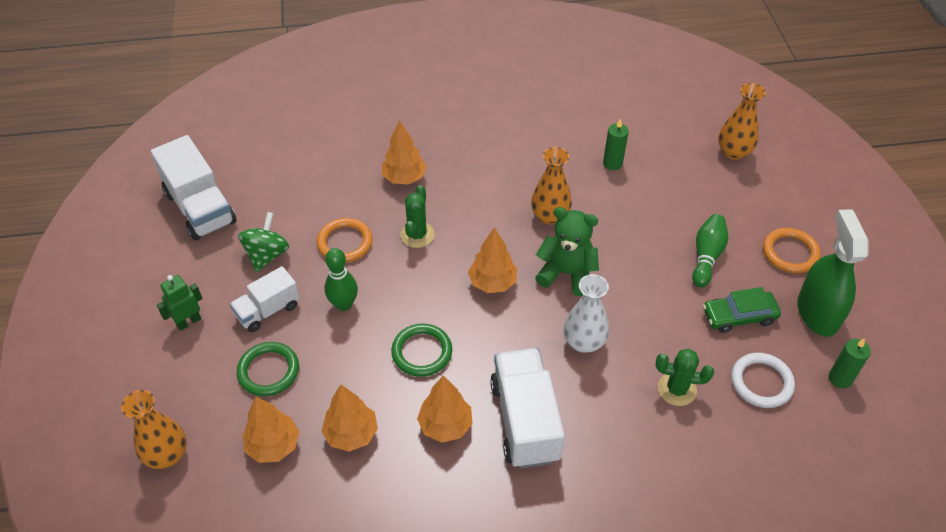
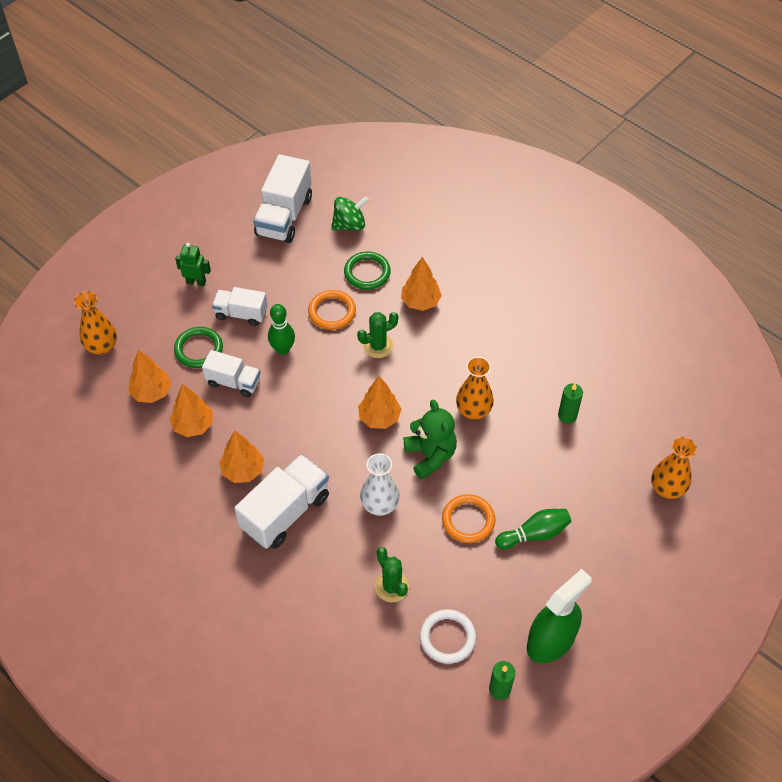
camera: 50 degrees right, 5 degrees up
green spinning top [238,212,289,272] -> green spinning top moved to [331,196,369,230]
green ring [391,324,452,377] -> green ring moved to [344,252,391,290]
green car [703,287,781,333] -> none
orange ring [763,228,821,273] -> orange ring moved to [442,494,495,543]
none -> white truck [202,350,260,397]

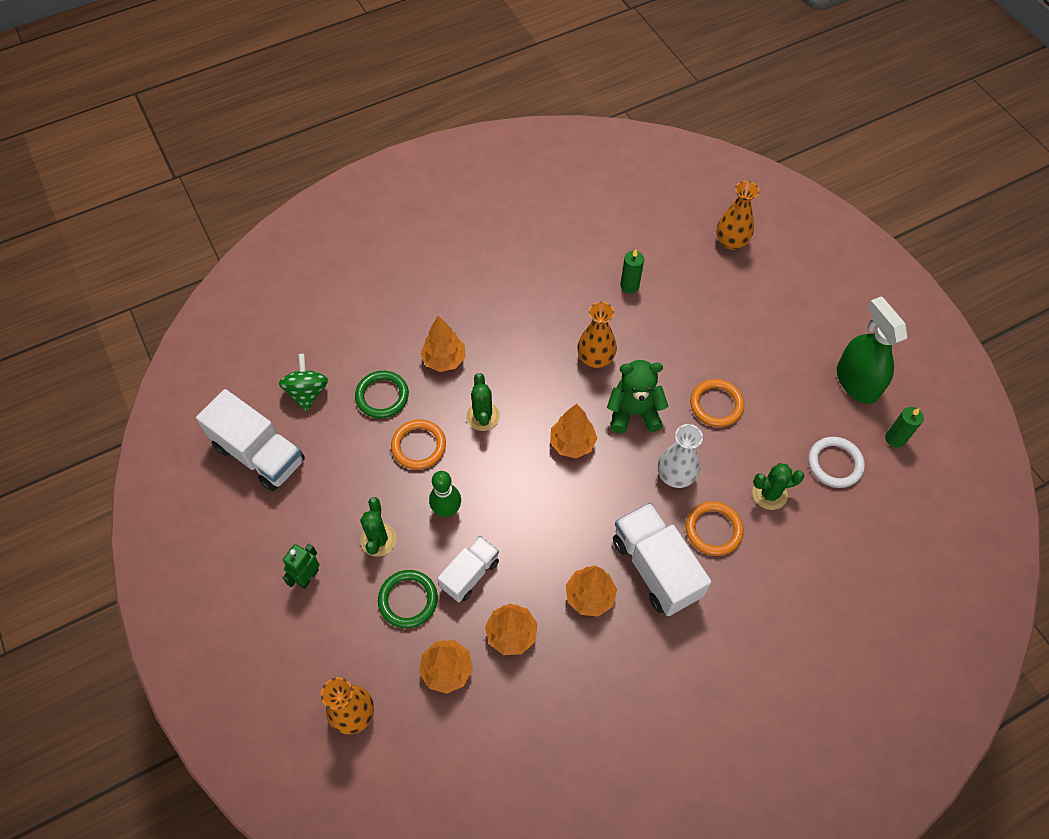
camera: 70 degrees left, 5 degrees up
white truck [212,287,267,326] -> green cactus [360,497,396,557]
green bowling pin [495,509,572,550] -> none
none -> orange ring [686,501,744,556]

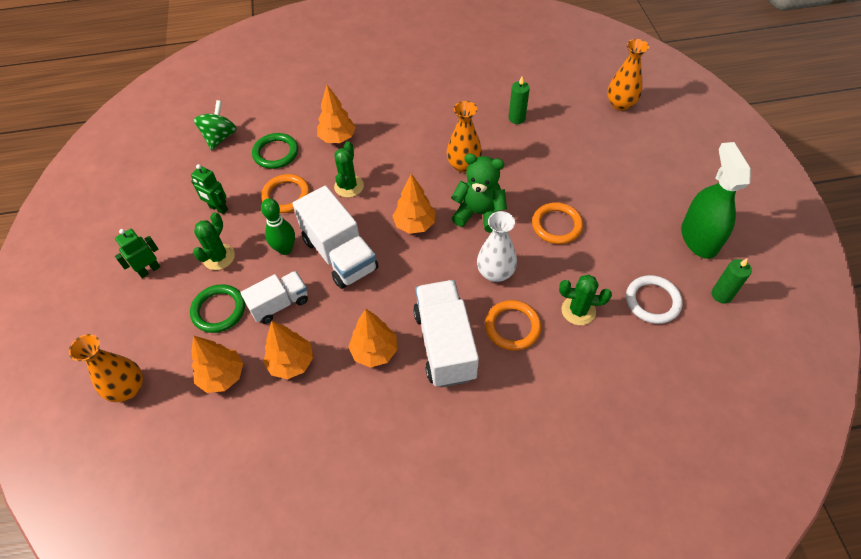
camera: 20 degrees right, 5 degrees down
white truck [196,389,305,491] -> white truck moved to [292,186,378,289]
none -> green robot [191,164,228,214]

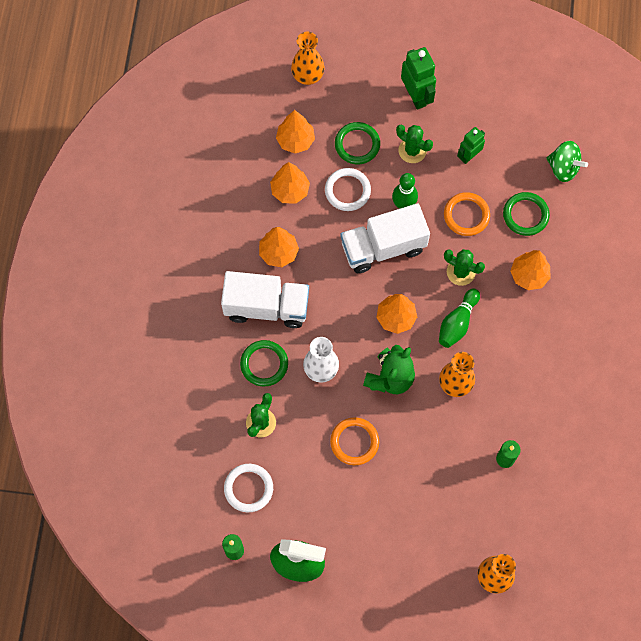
camera: 105 degrees right, 15 degrees up
green robot [115,229,160,278] -> green robot [401,47,436,110], size x1.57
white truck [240,271,308,324] -> white ring [325,168,371,211]
orange ring [485,300,541,351] -> green ring [240,340,288,387]
none -> green bowling pin [439,288,480,348]

